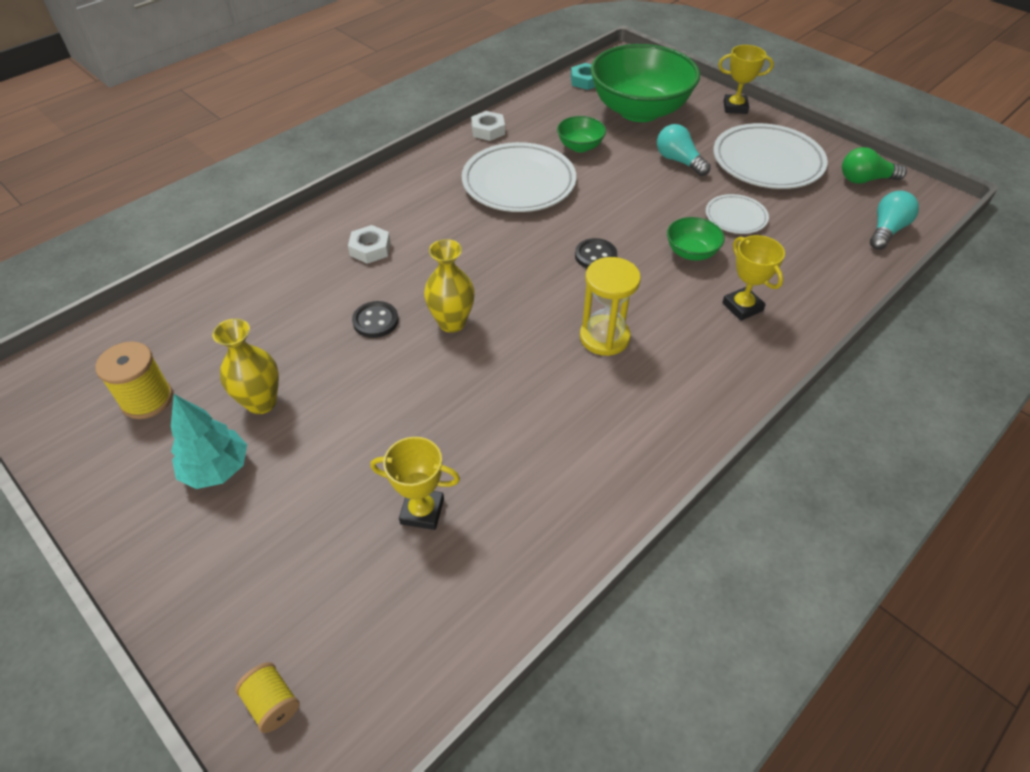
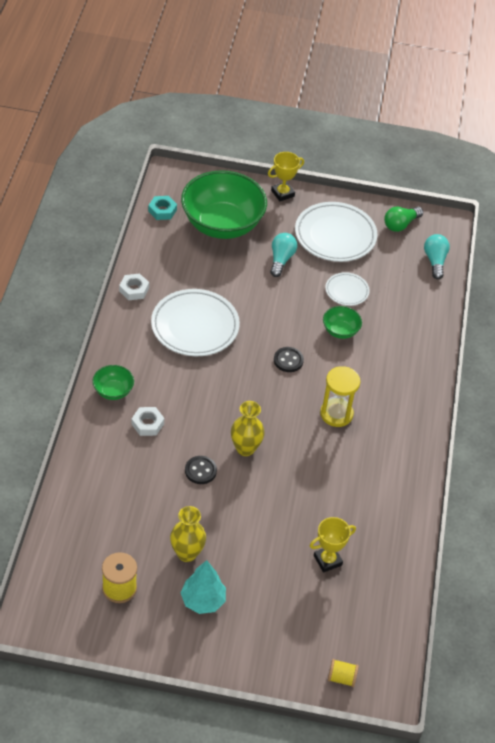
camera: 40 degrees left, 0 degrees up
green bowl [557,116,606,152] -> green bowl moved to [92,365,134,400]
turquoise light bulb [657,124,711,176] -> turquoise light bulb turned 90 degrees clockwise [270,233,297,277]
yellow trophy [722,235,785,321] -> none

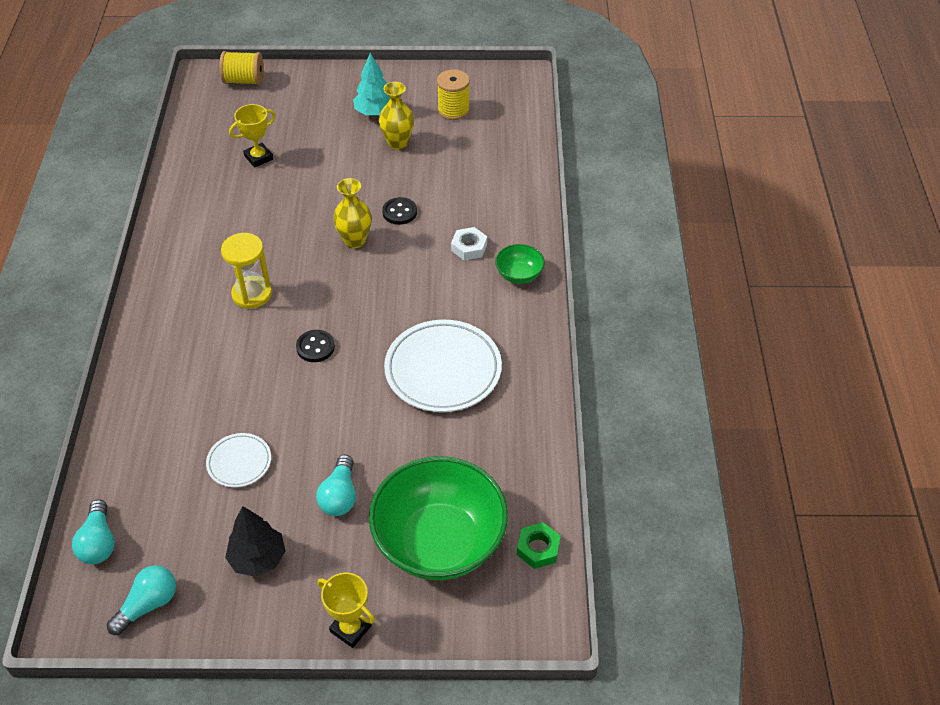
camera: 175 degrees right, 0 degrees up
white nut [119,274,149,300] -> none
turquoise nut [148,196,177,220] -> green nut [517,522,561,569]
yellow trophy [268,152,304,201] -> yellow trophy turned 75 degrees clockwise [317,572,375,648]
white plate [295,202,377,262] -> black tree [225,506,286,577]
green bowl [323,306,362,339] -> none
yellow spool [328,659,359,687] -> yellow spool [219,51,264,85], size x1.59
green light bulb [384,207,423,232] -> turquoise light bulb [107,565,176,635]

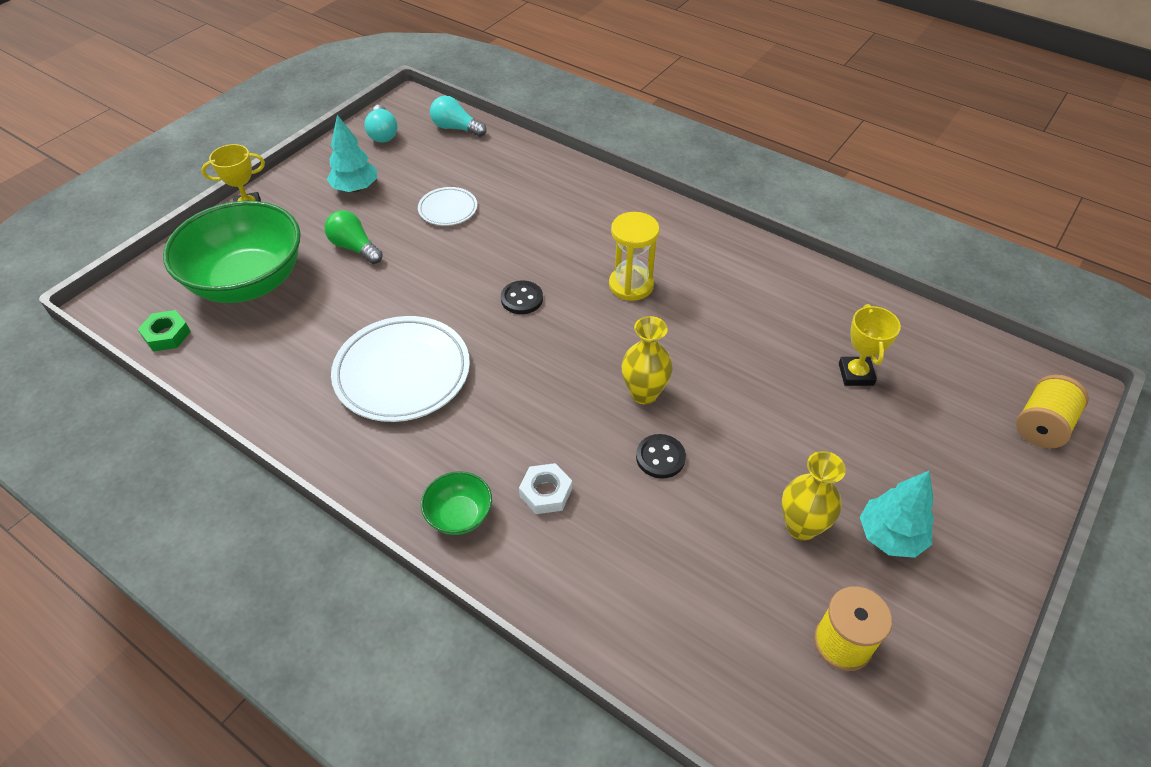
camera: 125 degrees right, 0 degrees up
black tree [225,506,286,577] -> turquoise tree [327,115,377,192]
turquoise light bulb [316,455,356,516] -> green light bulb [324,210,383,264]

